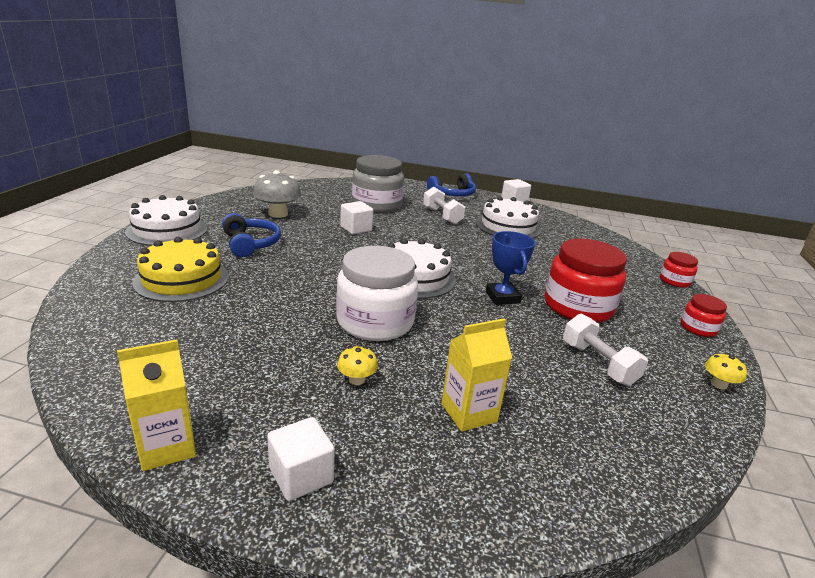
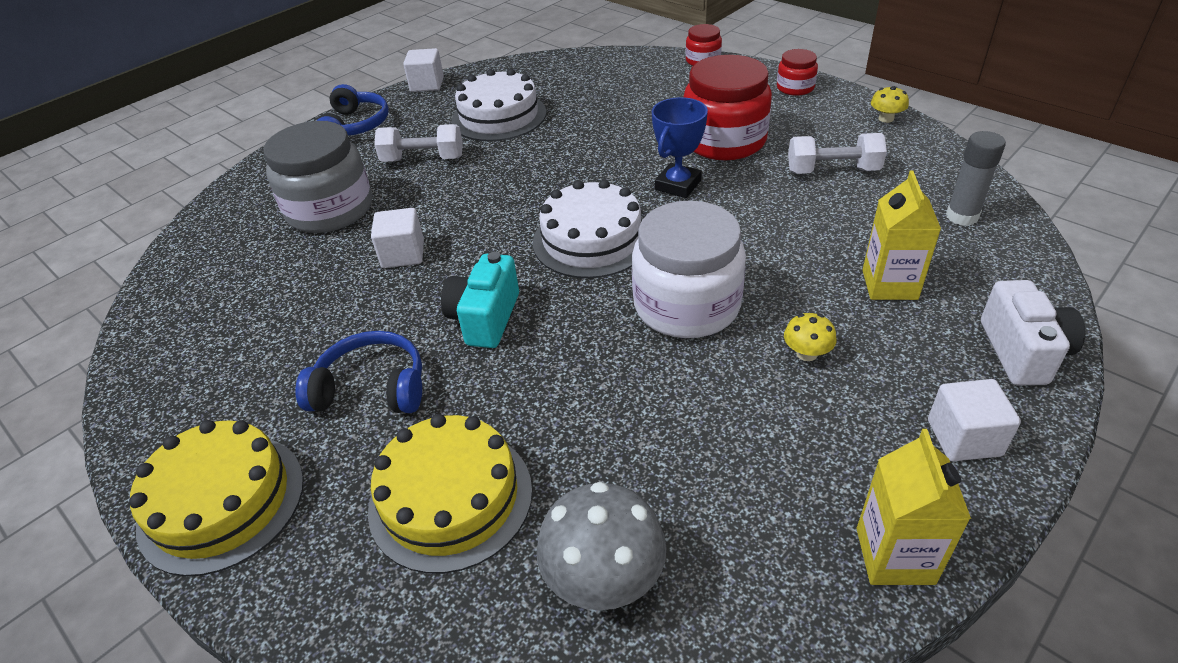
camera: 55 degrees left, 15 degrees up
white cake [125,195,207,246] -> yellow cake [129,420,304,576]
grey mushroom [253,170,301,218] -> grey mushroom moved to [537,482,667,610]
blue trophy [486,231,535,305] -> blue trophy turned 75 degrees counterclockwise [652,97,708,198]
none -> turquoise camera [441,252,519,348]
none -> grey glue stick [946,131,1006,226]
none -> white camera [981,280,1085,386]

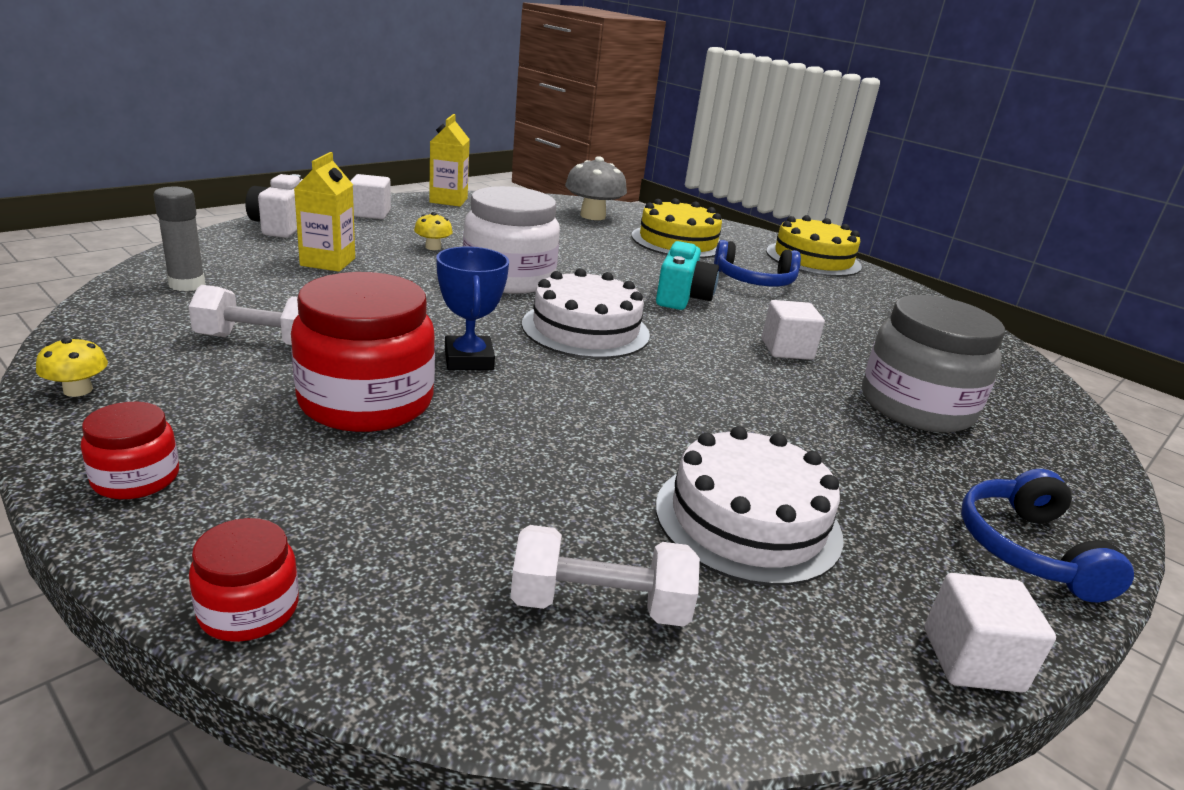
camera: 175 degrees right, 15 degrees down
white dumbbell [374,124,463,162] -> white dumbbell moved to [511,525,700,627]
blue trophy [652,97,708,198] -> blue trophy turned 45 degrees counterclockwise [436,247,509,370]

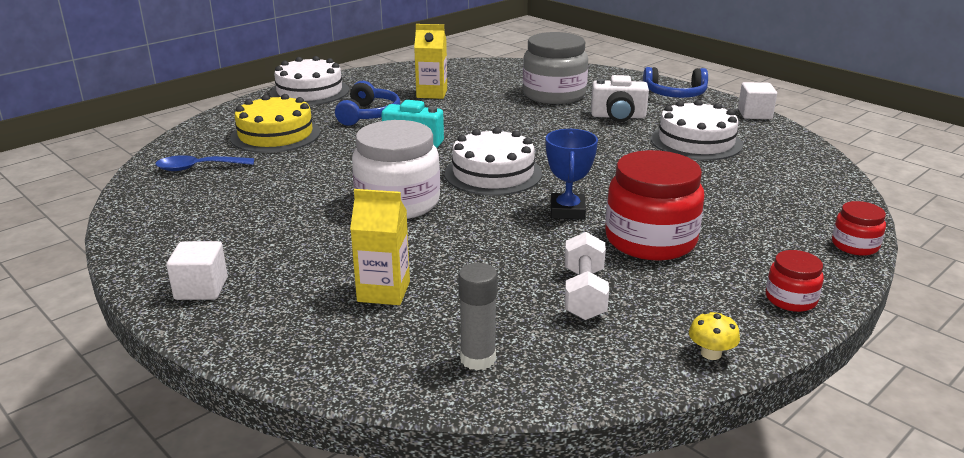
camera: 85 degrees left, 0 degrees up
white camera [245,174,303,238] -> white camera moved to [591,75,649,122]
yellow mushroom [414,212,453,250] -> none
yellow carton [429,114,470,207] -> yellow carton moved to [414,24,447,99]
blue trophy [436,247,509,370] -> blue trophy turned 75 degrees counterclockwise [546,129,598,219]
white dumbbell [511,525,700,627] -> none
grey mushroom [565,156,627,220] -> blue spoon [155,155,254,171]
white cube [762,300,825,360] -> none
yellow cake [766,215,862,277] -> white cake [270,56,349,105]

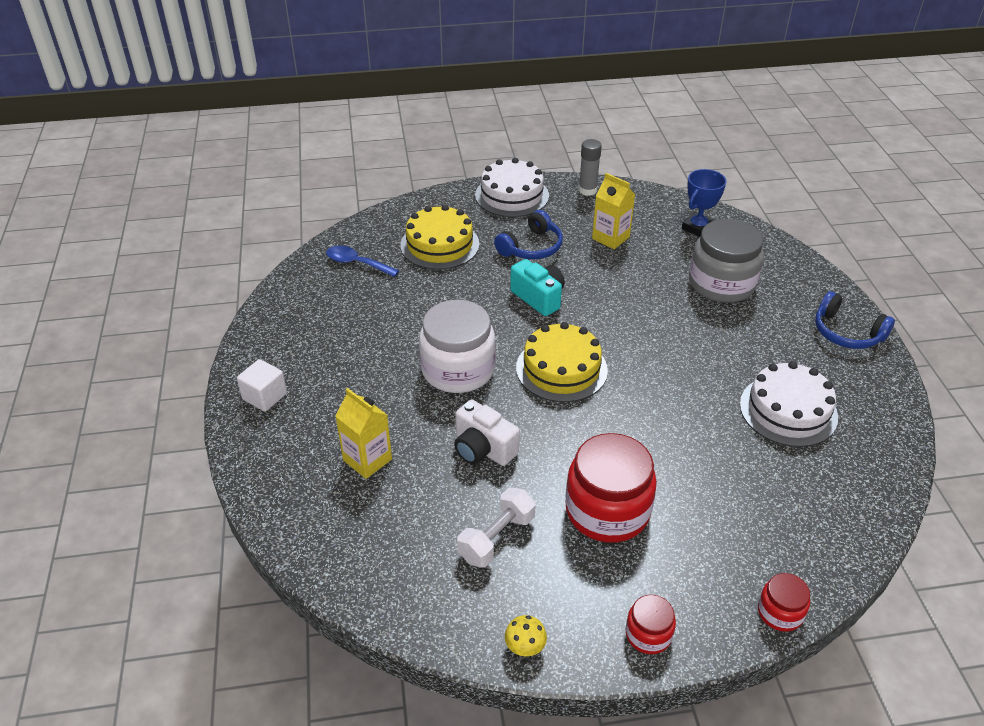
camera: 35 degrees right, 15 degrees up
white cake [445,127,542,196] -> yellow cake [516,322,608,402]
grey glue stick [458,263,498,370] -> grey glue stick moved to [579,139,602,196]
blue trophy [546,129,598,219] -> blue trophy moved to [682,169,726,237]
white camera [591,75,649,122] -> white camera moved to [454,399,520,466]
white cube [738,82,777,119] -> none

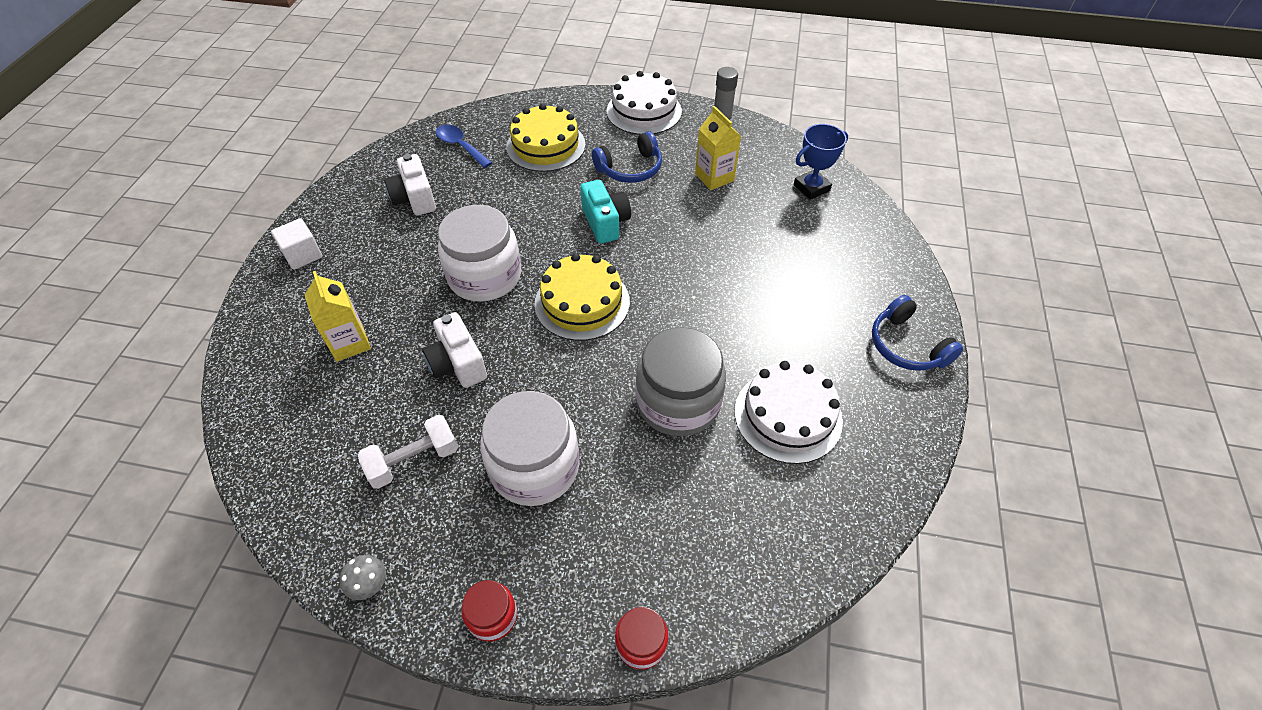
camera: 20 degrees right, 10 degrees up
yellow mushroom [505,615,547,656] -> grey mushroom [340,555,386,600]
red jar [565,433,657,543] -> white jar [481,391,580,506]
grey jar [689,219,764,303] -> grey jar moved to [635,327,726,436]
none -> white camera [384,154,436,215]

